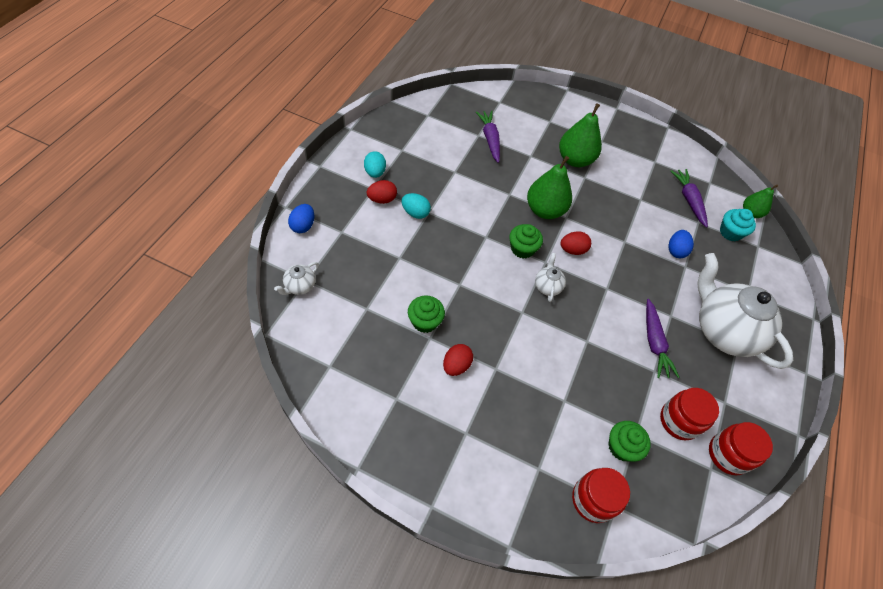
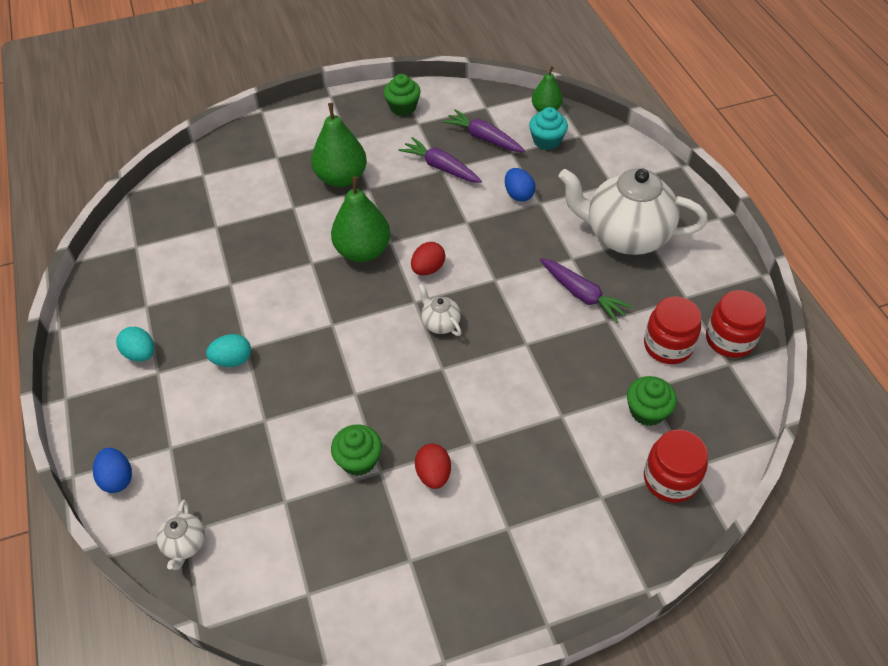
camera: 35 degrees left, 5 degrees down
red egg [367,180,397,204] -> none
purple carrot [476,110,500,163] -> purple carrot moved to [399,137,482,183]
green cupcake [510,224,543,258] -> green cupcake moved to [384,74,421,116]

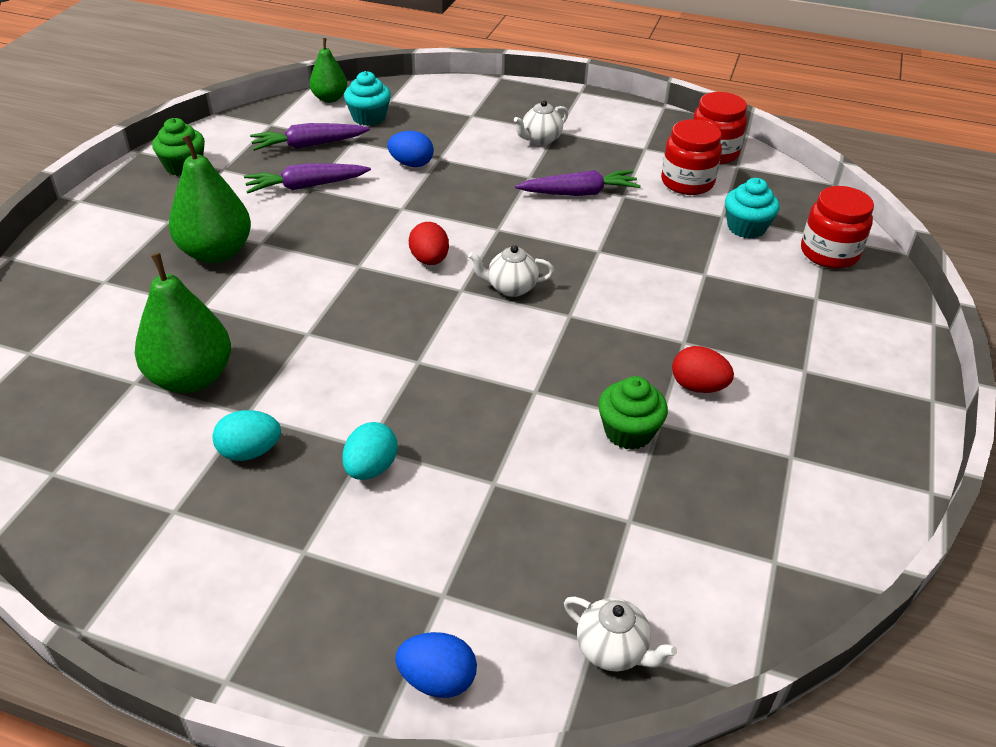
camera: 55 degrees left, 10 degrees down
turquoise egg [116,327,155,362] -> turquoise egg moved to [212,410,281,461]
green pear [331,176,390,262] -> green pear moved to [135,253,231,393]
white teapot [558,168,708,255] -> white teapot [514,100,568,145], size x0.42
green cupcake [627,376,677,426] -> turquoise cupcake [725,178,780,239]

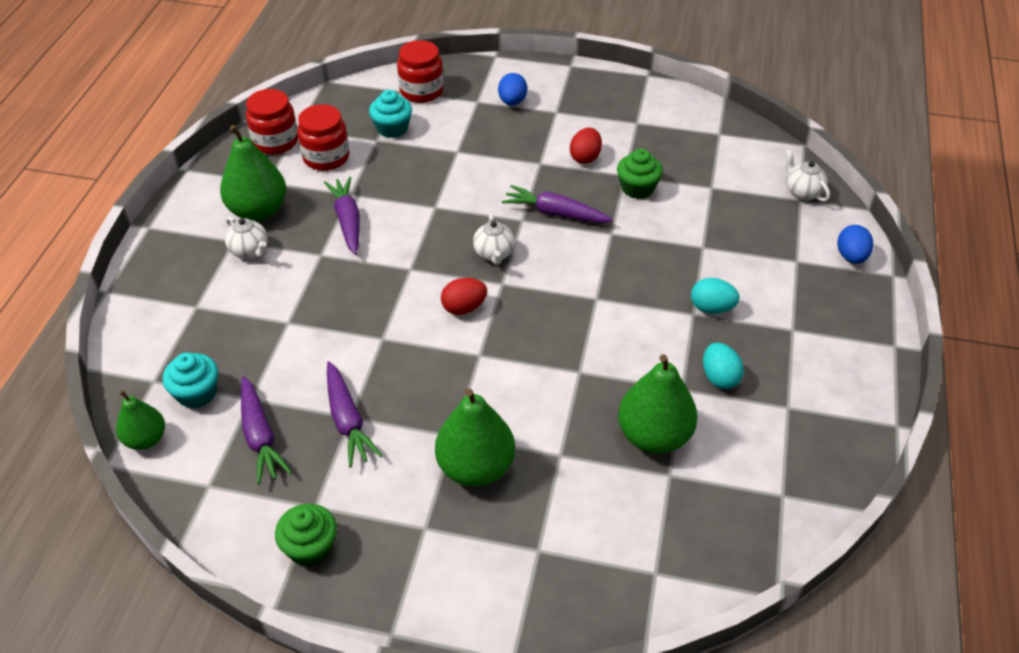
camera: 95 degrees left, 5 degrees up
blue egg [387,131,434,167] -> blue egg moved to [498,73,527,106]
white teapot [564,597,677,671] -> white teapot turned 60 degrees counterclockwise [786,149,830,202]
none -> green pear [220,125,286,221]
none -> purple carrot [502,185,613,223]

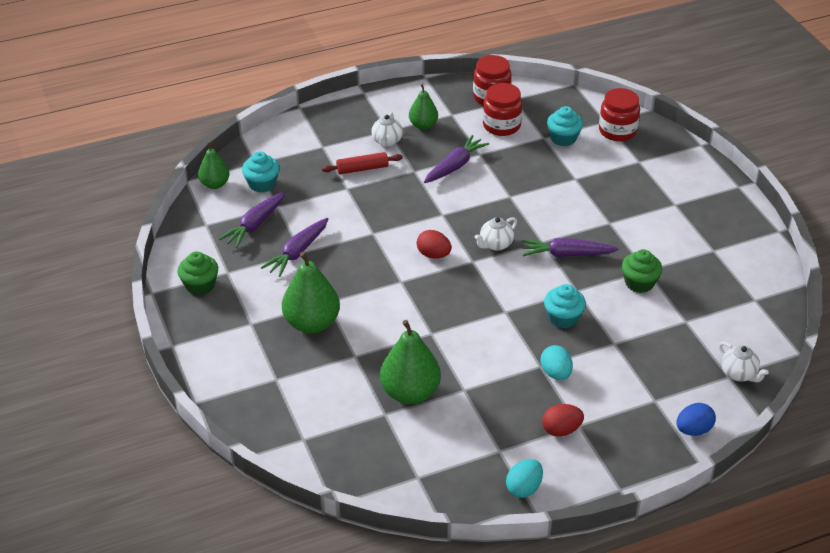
camera: 55 degrees right, 5 degrees down
green pear [220,125,286,221] -> green pear [409,84,438,130], size x0.60
blue egg [498,73,527,106] -> none
purple carrot [502,185,613,223] -> purple carrot turned 75 degrees counterclockwise [521,238,619,257]
red egg [570,128,602,164] -> red egg moved to [542,404,584,437]
turquoise egg [703,343,744,389] -> turquoise egg moved to [506,459,543,498]
white teapot [786,149,830,202] -> white teapot turned 120 degrees clockwise [719,342,769,382]
none -> red rolling pin [322,152,403,174]
none -> turquoise cupcake [544,284,586,329]

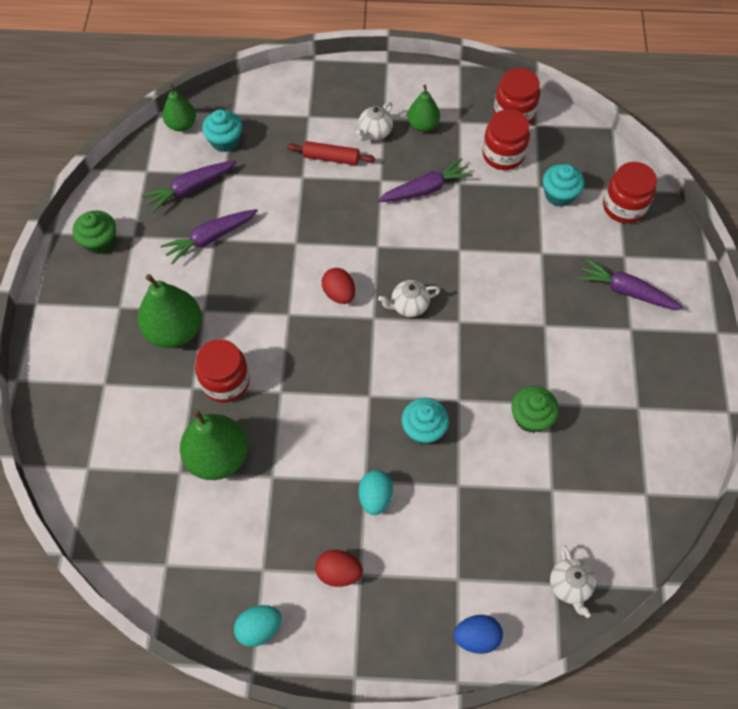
camera: 25 degrees right, 20 degrees up
purple carrot [521,238,619,257] -> purple carrot moved to [578,258,684,310]
none -> red jar [195,339,250,403]

